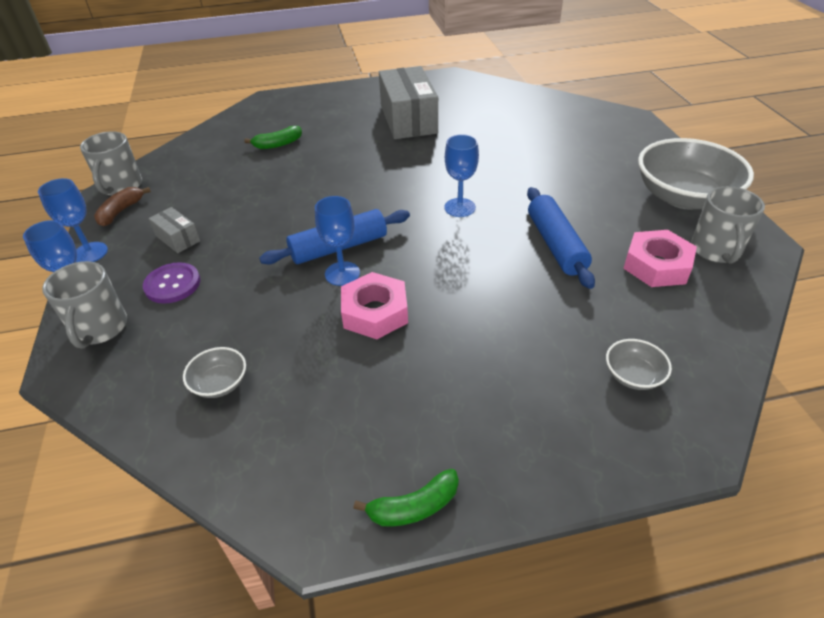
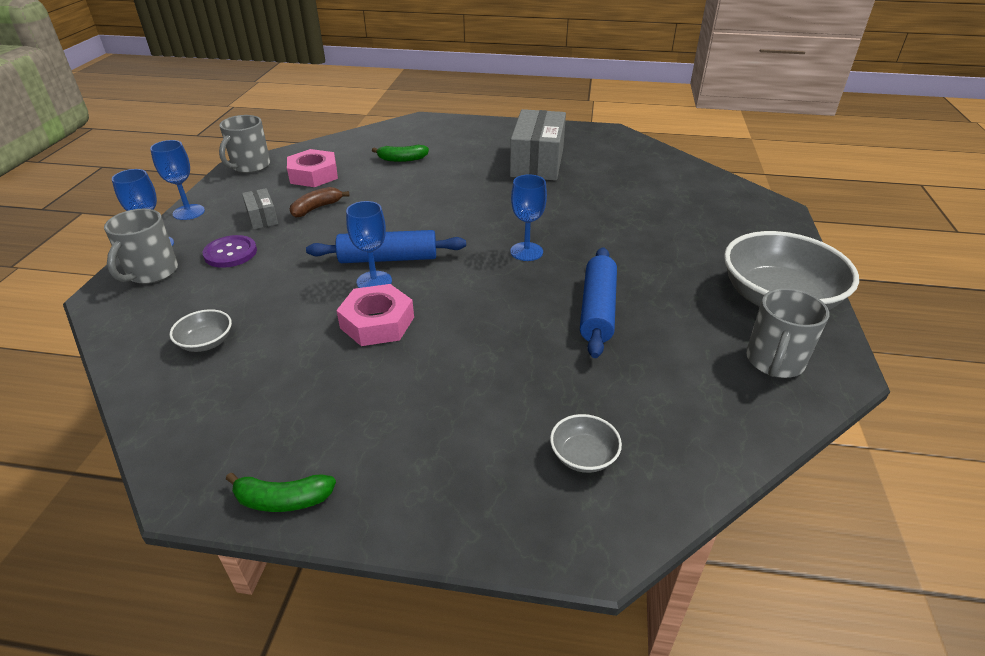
camera: 20 degrees right, 5 degrees down
brown banana [94,187,151,226] -> brown banana moved to [290,187,350,218]
pink nut [623,230,697,287] -> pink nut moved to [287,149,338,187]

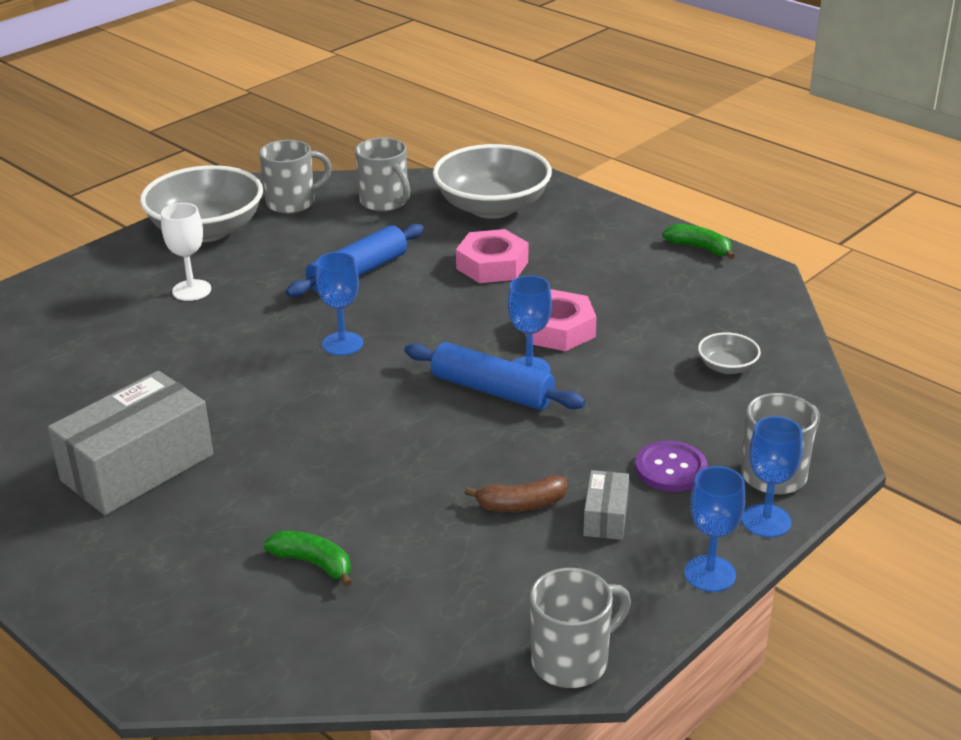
camera: 145 degrees left, 5 degrees down
pink nut [287,149,338,187] -> pink nut moved to [456,229,528,283]
grey bowl [550,414,622,473] -> grey bowl [433,144,552,219], size x2.30
none -> white goblet [161,203,211,301]
none -> grey mug [355,138,410,212]

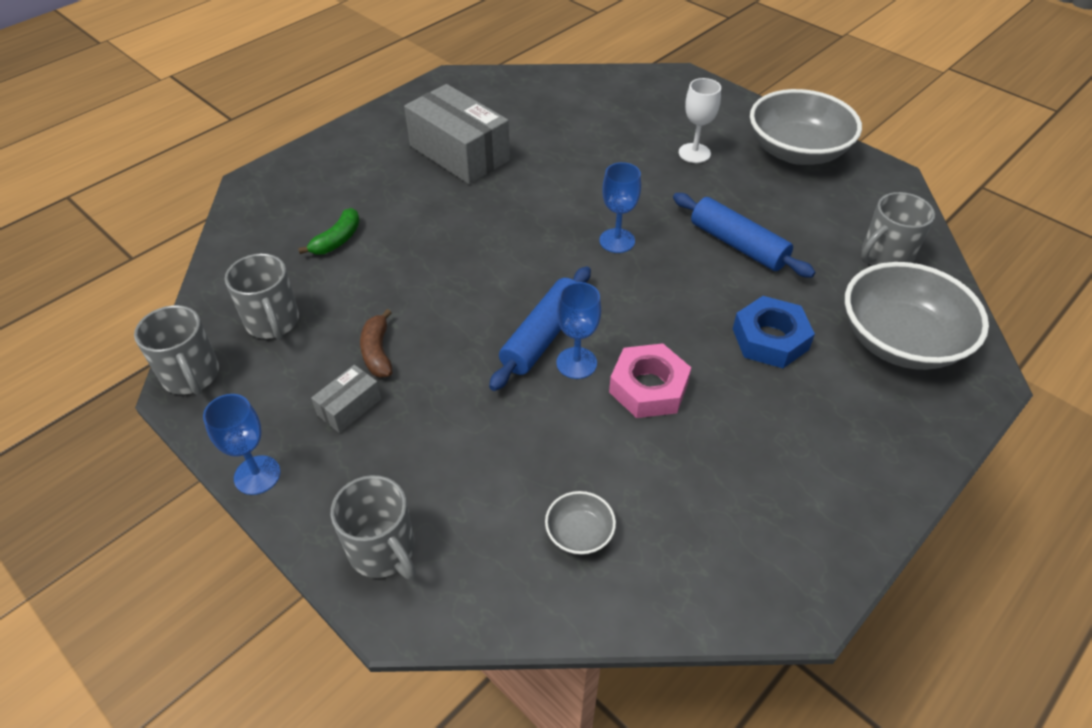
camera: 90 degrees right, 15 degrees up
grey mug [259,140,332,214] -> grey mug moved to [225,253,299,339]
pink nut [456,229,528,283] -> blue nut [733,296,815,368]
grey box [583,470,629,540] -> grey box turned 60 degrees counterclockwise [311,365,381,433]
purple button [635,441,708,492] -> none
green banana [662,224,735,259] -> none
blue goblet [742,416,803,538] -> none

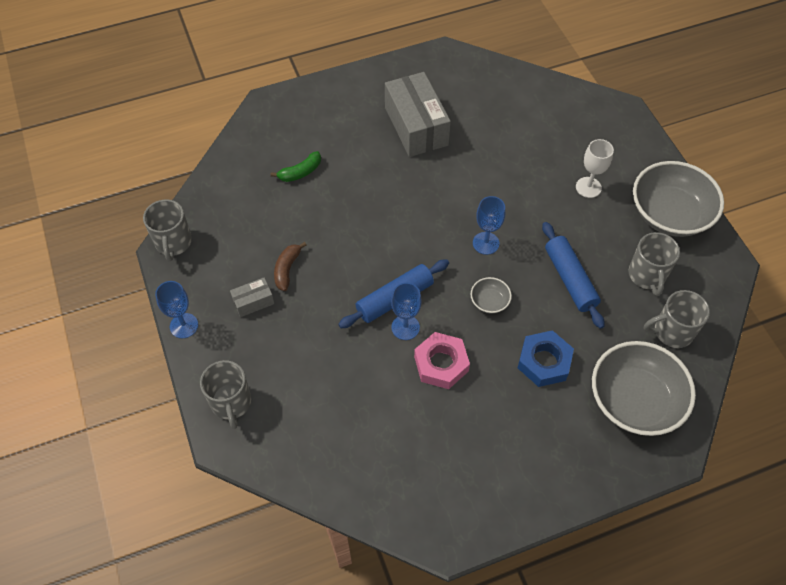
camera: 25 degrees right, 10 degrees up
grey mug [225,253,299,339] -> grey mug moved to [628,232,680,296]
grey bowl [545,491,616,555] -> grey bowl moved to [471,277,512,313]

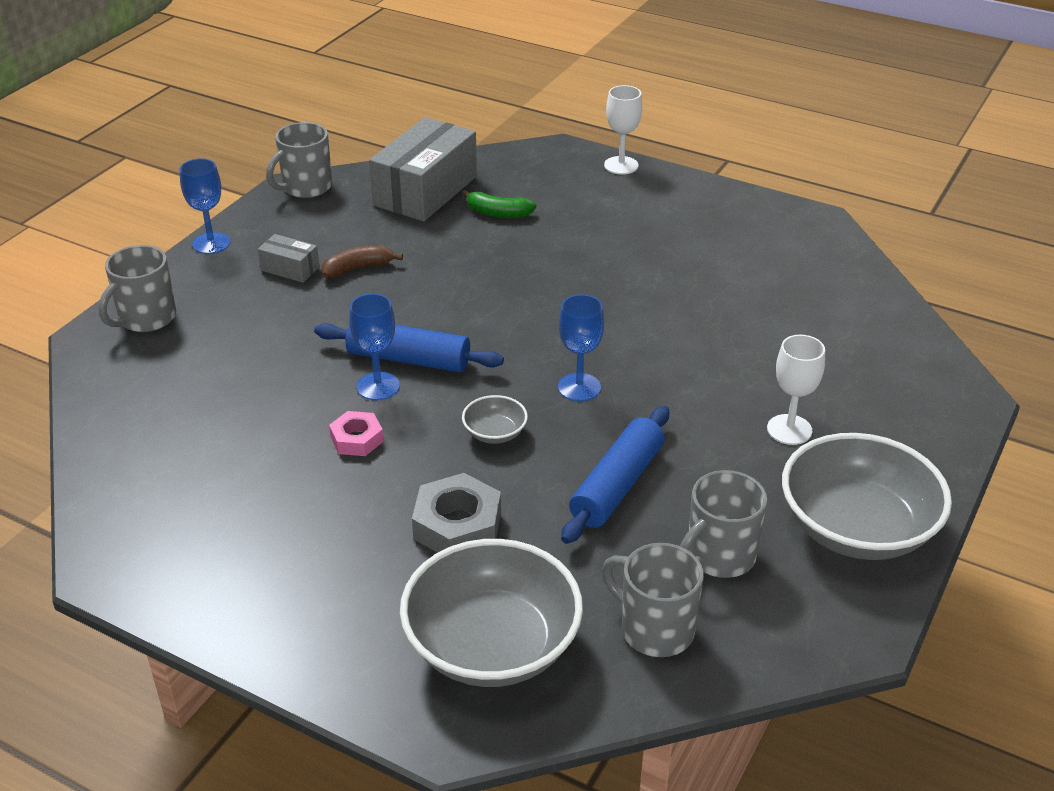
camera: 50 degrees right, 20 degrees down
grey box [385,72,451,157] -> grey box moved to [369,117,477,221]
pink nut [414,332,470,389] -> pink nut [329,411,384,456], size x0.62
blue nut [518,330,574,387] -> grey nut [412,473,501,553]
none -> white goblet [604,85,642,175]

